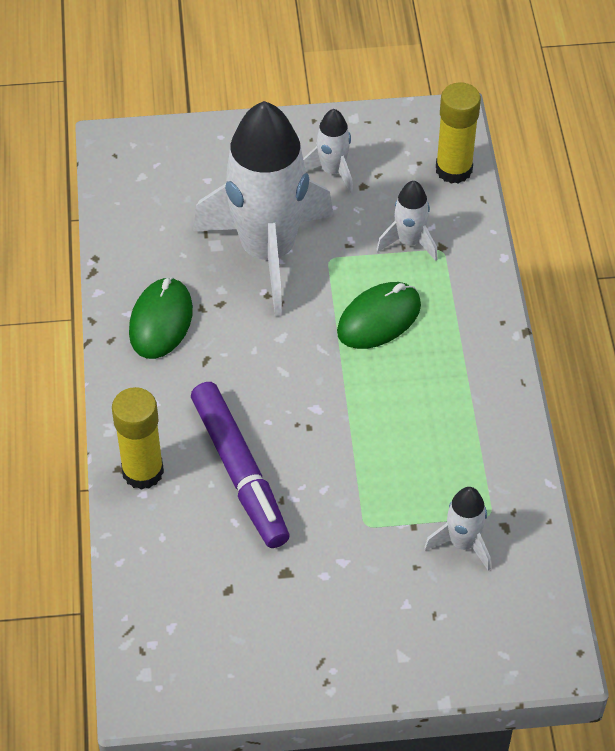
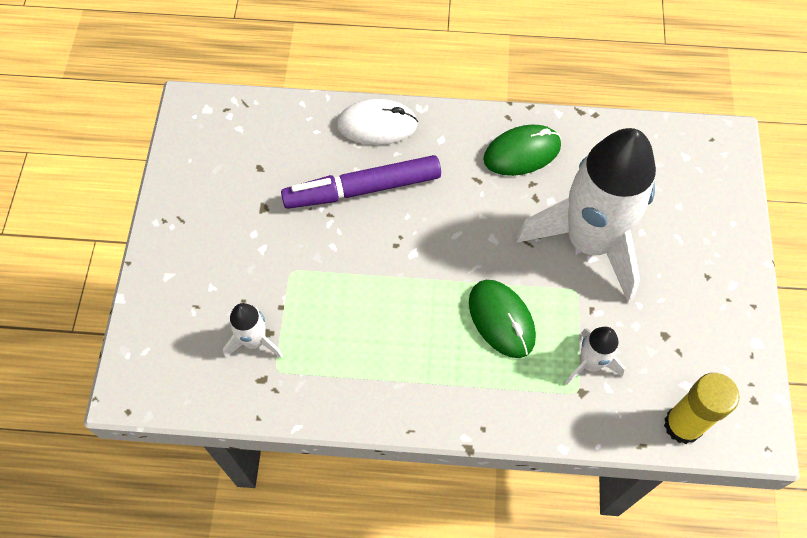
camera: 100 degrees right, 10 degrees up
yellow glue stick [112,387,164,490] -> white mouse [337,99,418,145]
green mouse [129,277,193,359] -> green mouse turned 45 degrees counterclockwise [483,124,561,176]
white rocket [303,109,353,193] -> none

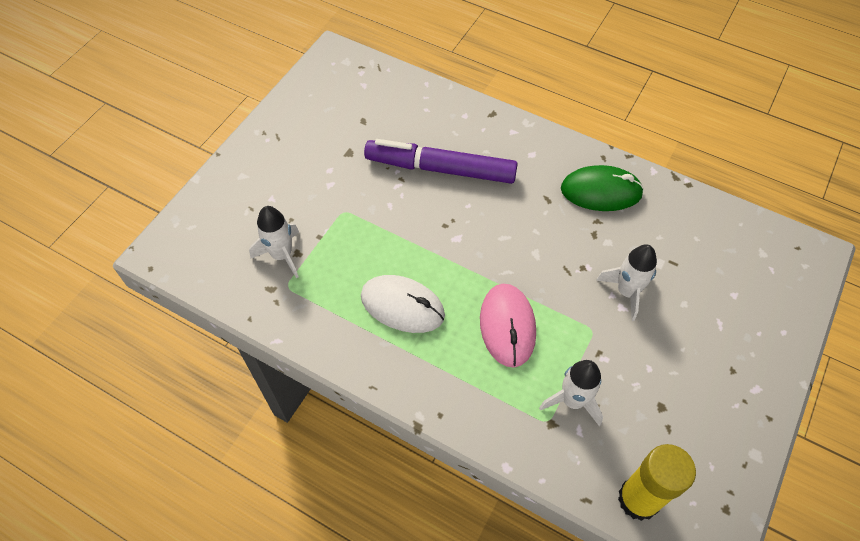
camera: 25 degrees right, 5 degrees down
white mouse [337,99,418,145] -> white mouse moved to [361,275,445,333]
green mouse [469,280,536,358] -> pink mouse [480,284,536,367]
white rocket [516,128,656,303] -> white rocket [596,244,657,321], size x0.43

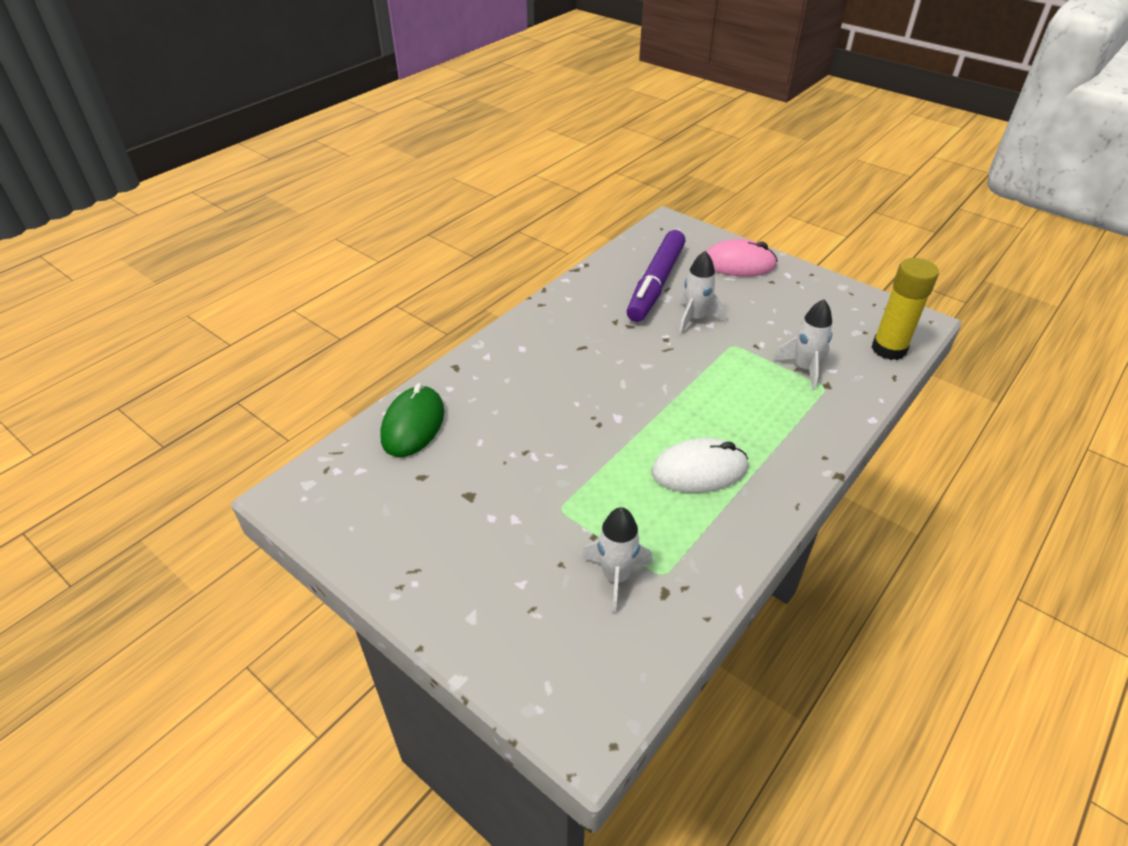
camera: 80 degrees left, 15 degrees down
white mouse [361,275,445,333] -> white mouse turned 45 degrees clockwise [651,438,748,493]
purple marker [364,139,518,184] -> purple marker moved to [627,230,685,322]
pink mouse [480,284,536,367] -> pink mouse moved to [706,239,778,276]
green mouse [561,165,644,211] -> green mouse moved to [380,383,445,457]

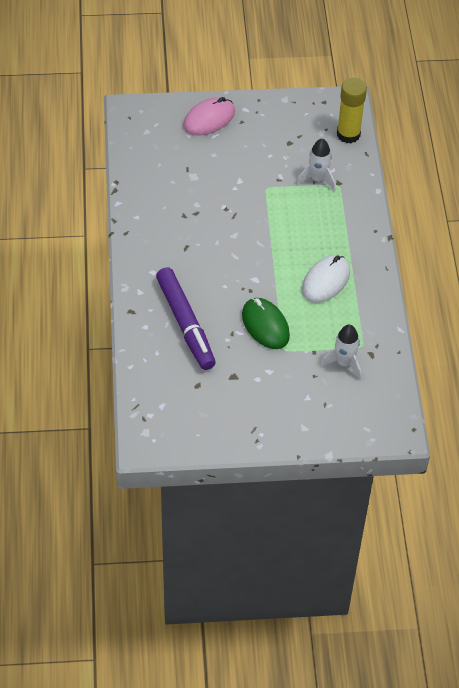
camera: 45 degrees left, 10 degrees up
green mouse [380,383,445,457] -> green mouse moved to [242,298,290,349]
purple marker [627,230,685,322] -> purple marker moved to [156,267,216,370]
white rocket [679,251,725,334] -> none

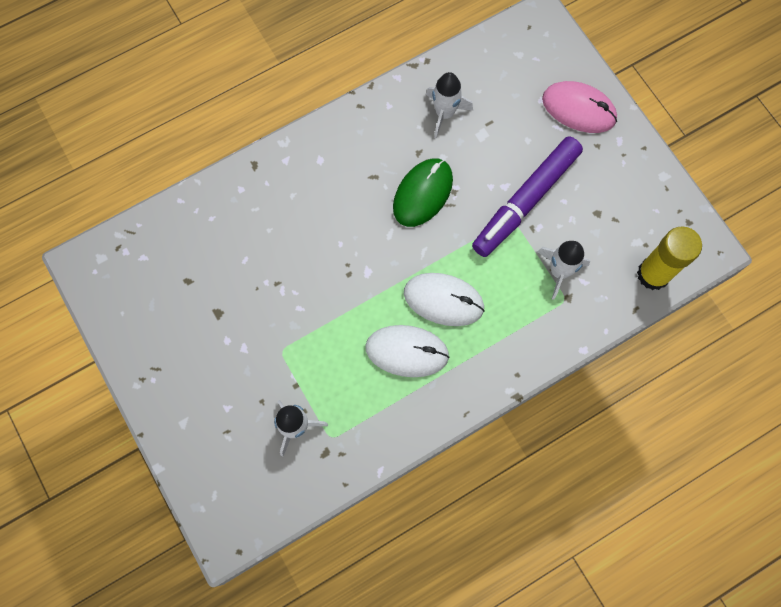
camera: 65 degrees right, 20 degrees up
purple marker [156,267,216,370] -> purple marker moved to [472,136,583,257]
green mouse [242,298,290,349] -> green mouse moved to [393,158,453,227]
none -> white mouse [404,273,485,326]
none -> white rocket [426,72,473,139]

